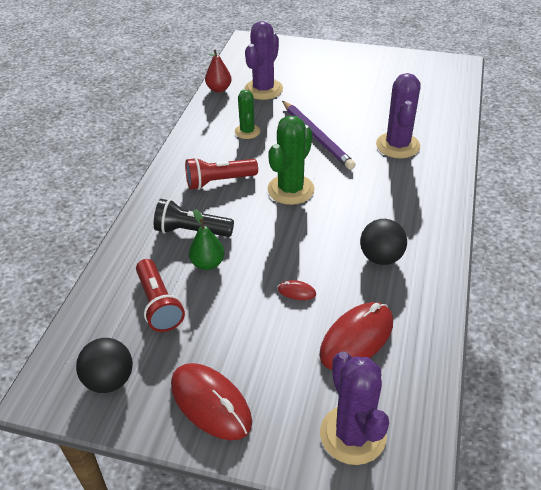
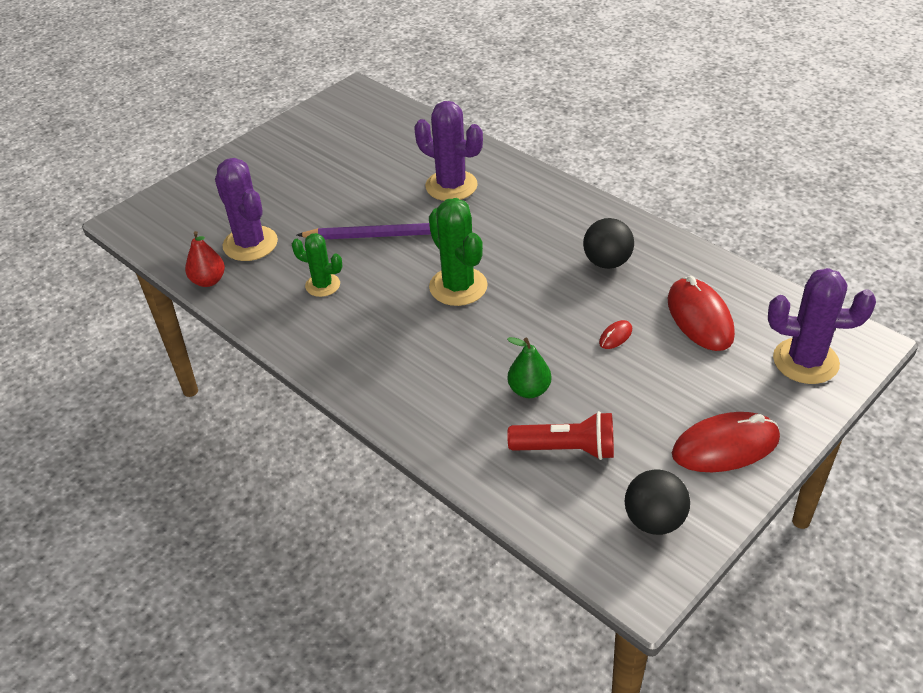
camera: 60 degrees left, 0 degrees up
black flashlight [154,199,234,237] -> none
red flashlight [185,157,258,190] -> none

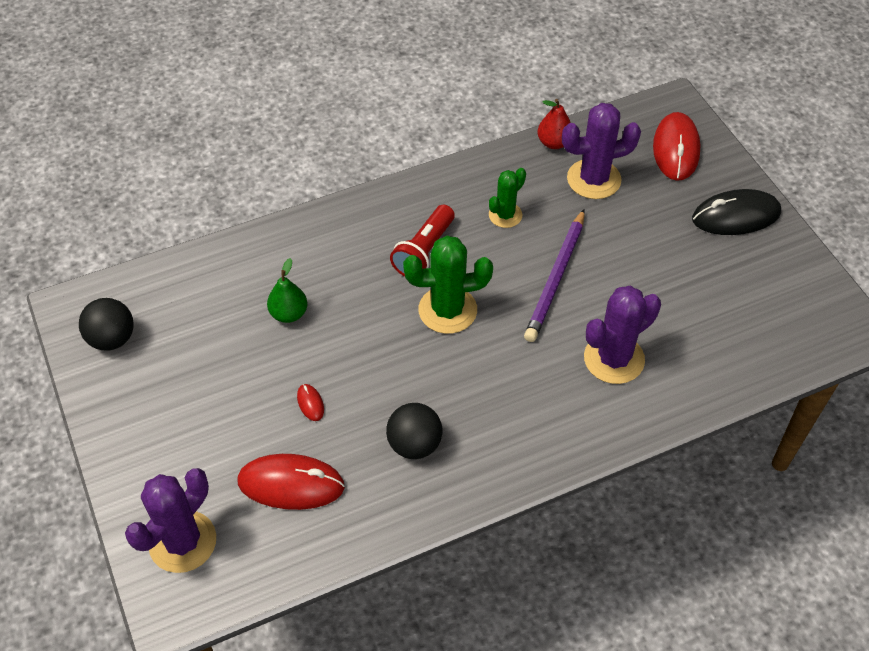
camera: 110 degrees right, 10 degrees up
red flashlight [507,411,614,460] -> red flashlight moved to [390,205,455,276]
red mouse [672,412,780,472] -> red mouse moved to [653,112,701,181]
none -> black mouse [692,189,781,235]

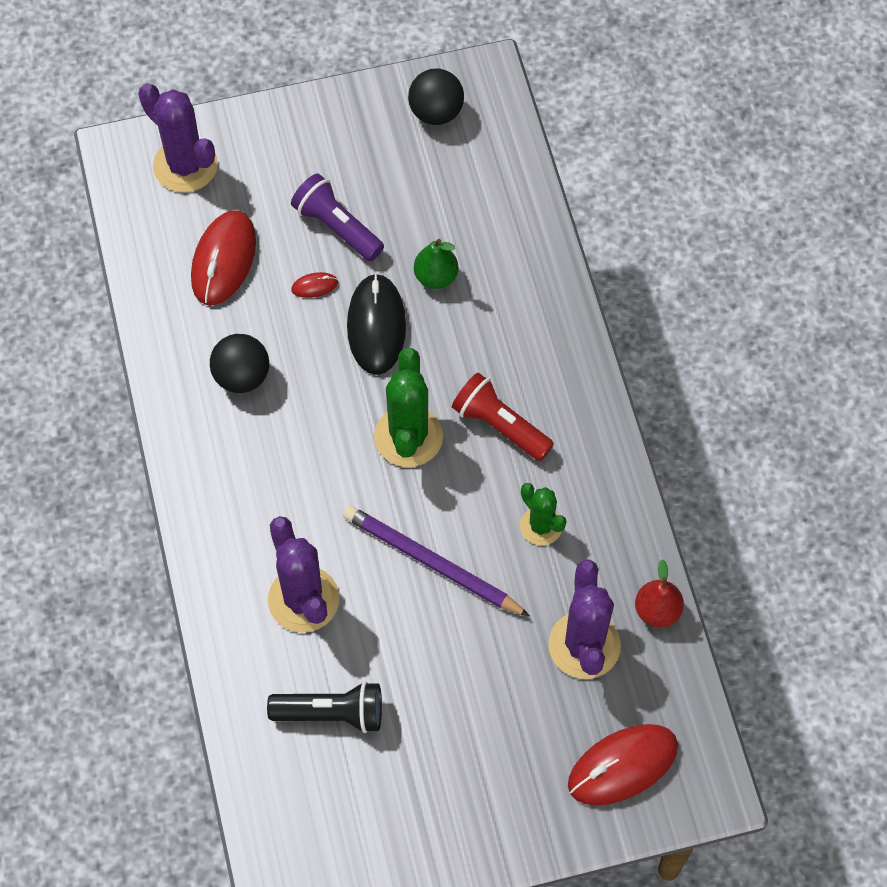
camera: 100 degrees right, 10 degrees up
red mouse [653,112,701,181] -> red mouse turned 45 degrees counterclockwise [568,724,678,805]
black mouse [692,189,781,235] -> black mouse moved to [347,273,406,375]
none -> black flashlight [267,681,382,733]
none -> purple flashlight [291,173,384,261]

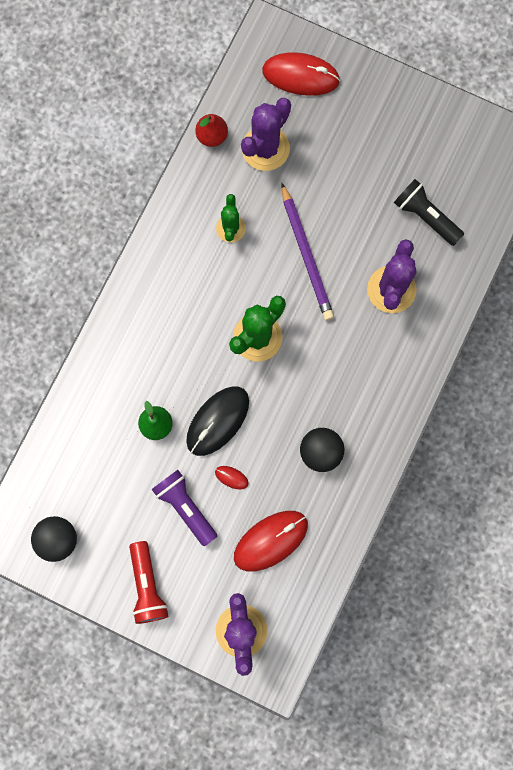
camera: 140 degrees left, 15 degrees up
purple flashlight [291,173,384,261] -> purple flashlight turned 150 degrees clockwise [152,470,217,546]
red flashlight [452,372,554,461] -> red flashlight moved to [129,541,169,624]

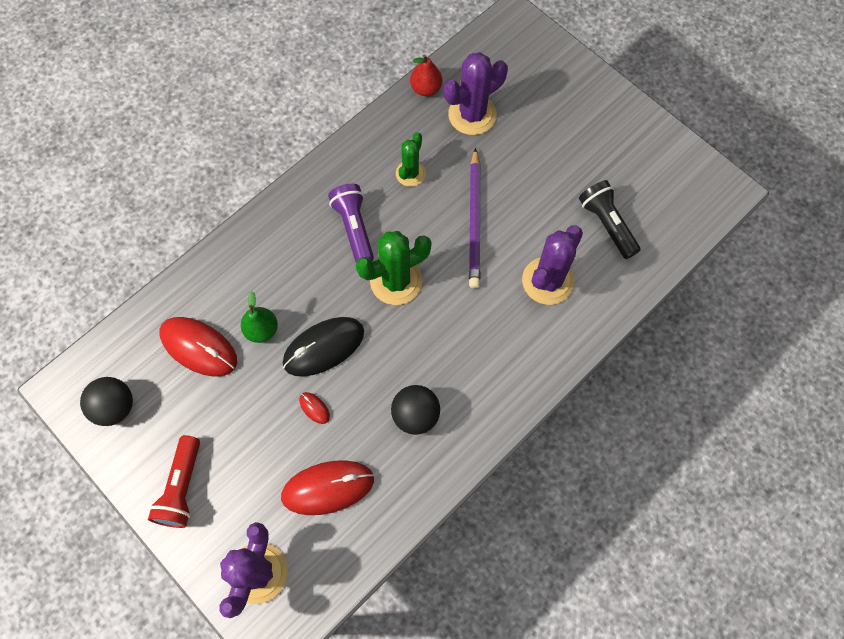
camera: 20 degrees right, 10 degrees down
purple flashlight [152,470,217,546] -> purple flashlight moved to [328,184,374,262]
red mouse [262,52,340,96] -> red mouse moved to [159,317,237,377]

